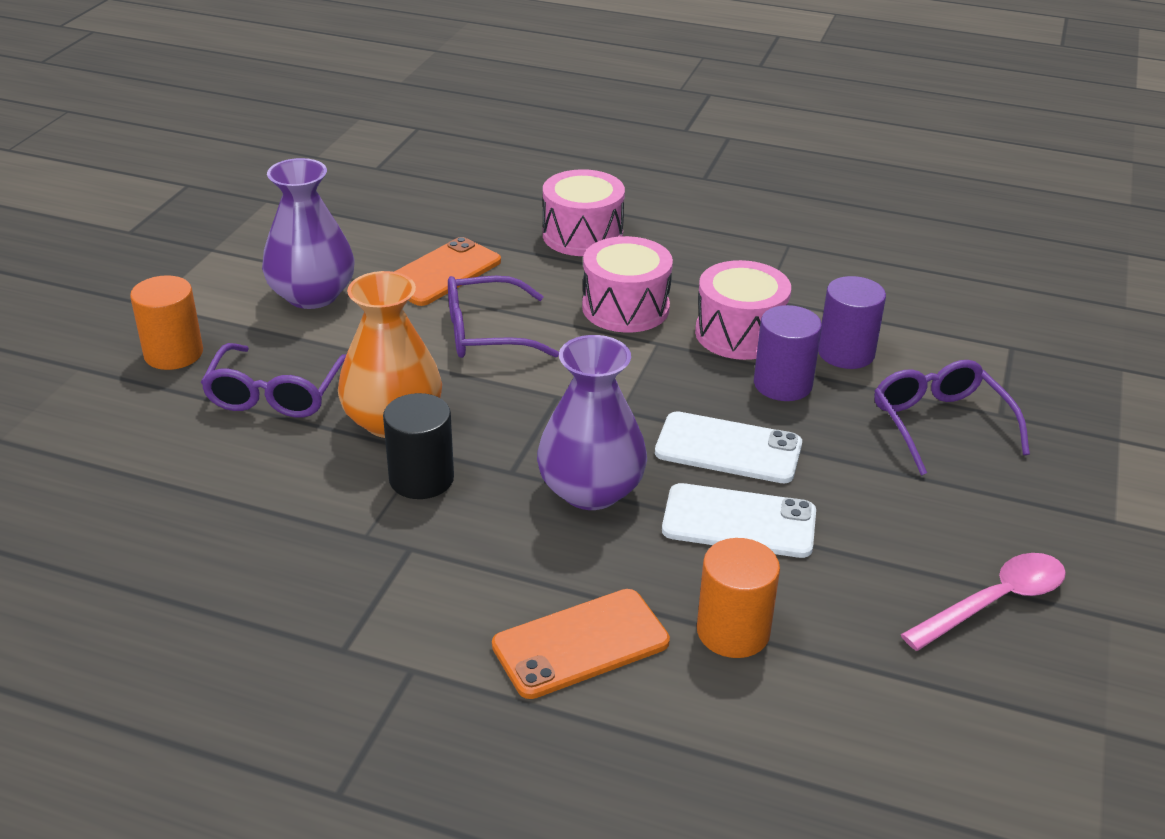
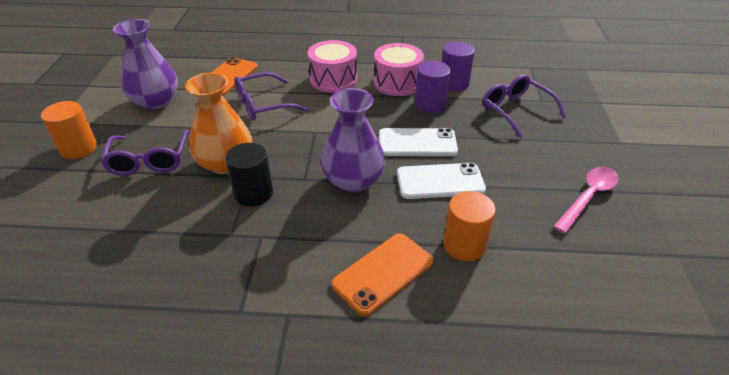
camera: 15 degrees left, 5 degrees up
pink drum [543,169,625,256] -> none

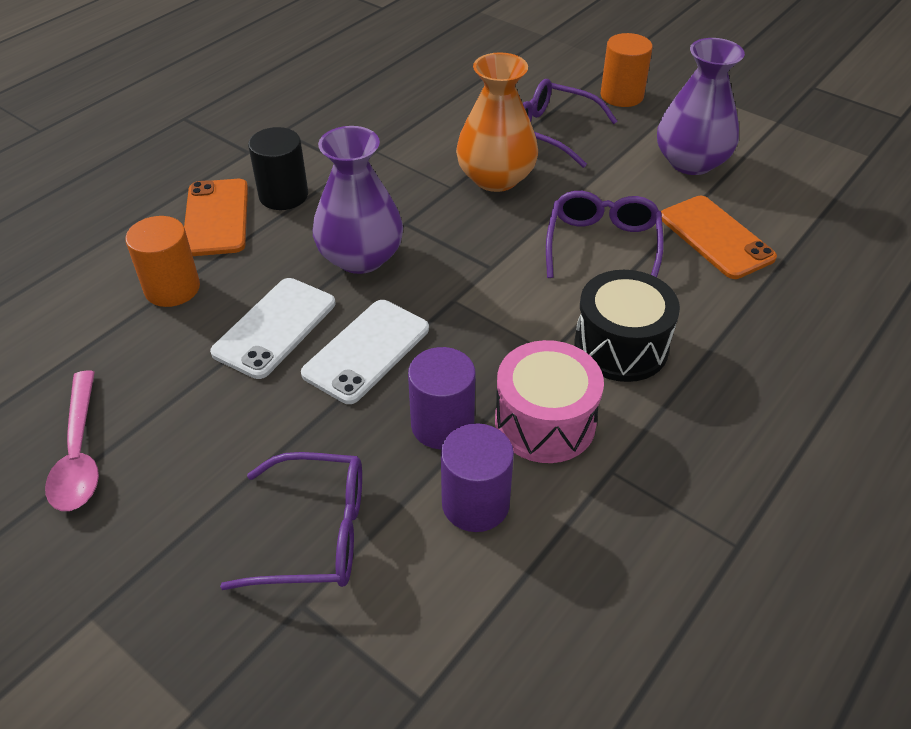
camera: 125 degrees right, 5 degrees up
black cylinder [225,143,273,206] -> black cylinder moved to [248,127,308,210]
pink drum [308,40,357,93] -> black drum [574,270,680,382]

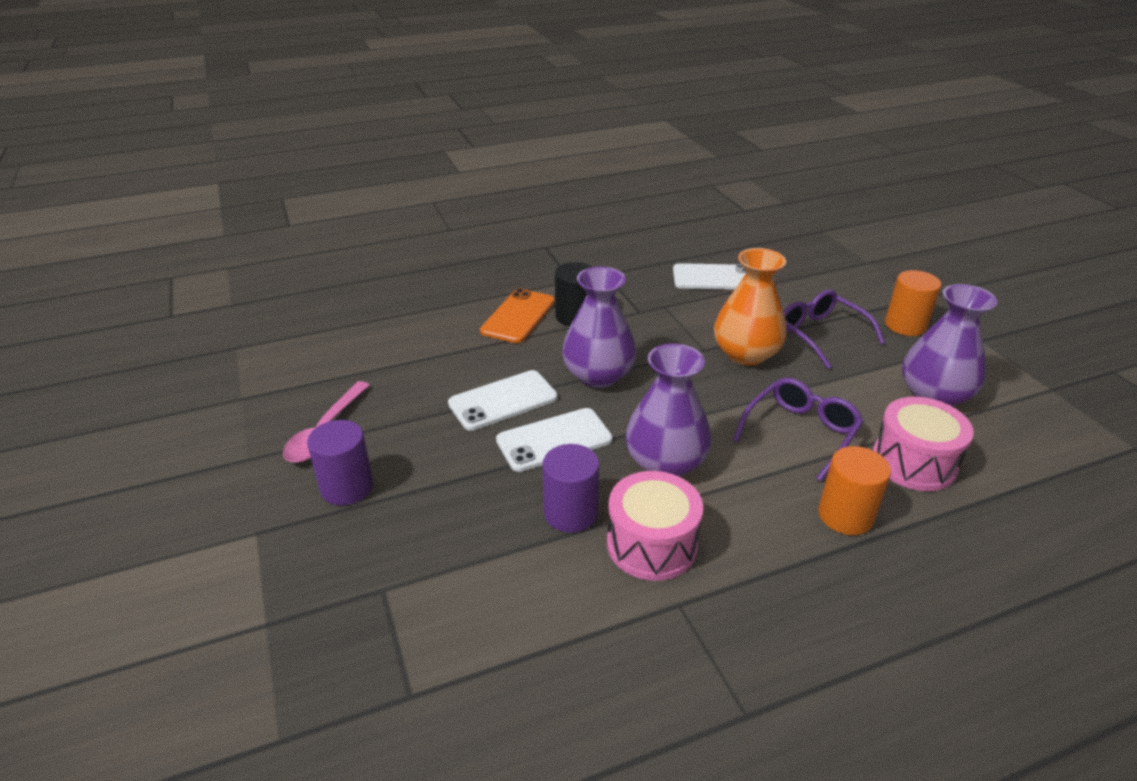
camera: 30 degrees right, 10 degrees down
orange cylinder [125,216,200,307] -> orange cylinder moved to [818,446,891,535]
purple glasses [220,452,362,590] -> none
purple cylinder [441,423,514,532] -> purple cylinder moved to [307,420,373,505]
black drum [574,270,680,382] -> none
orange phone [661,196,777,279] -> pink drum [873,397,974,491]
none -> purple vase [626,343,711,477]
none -> white phone [673,263,746,290]

